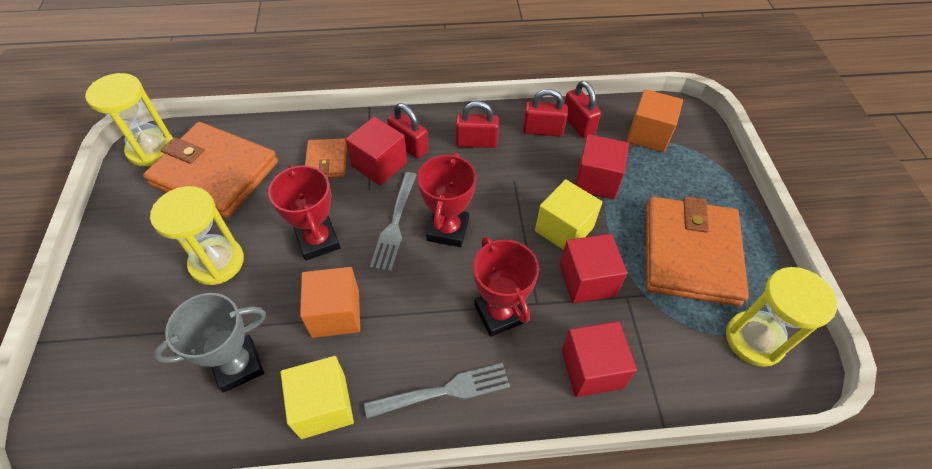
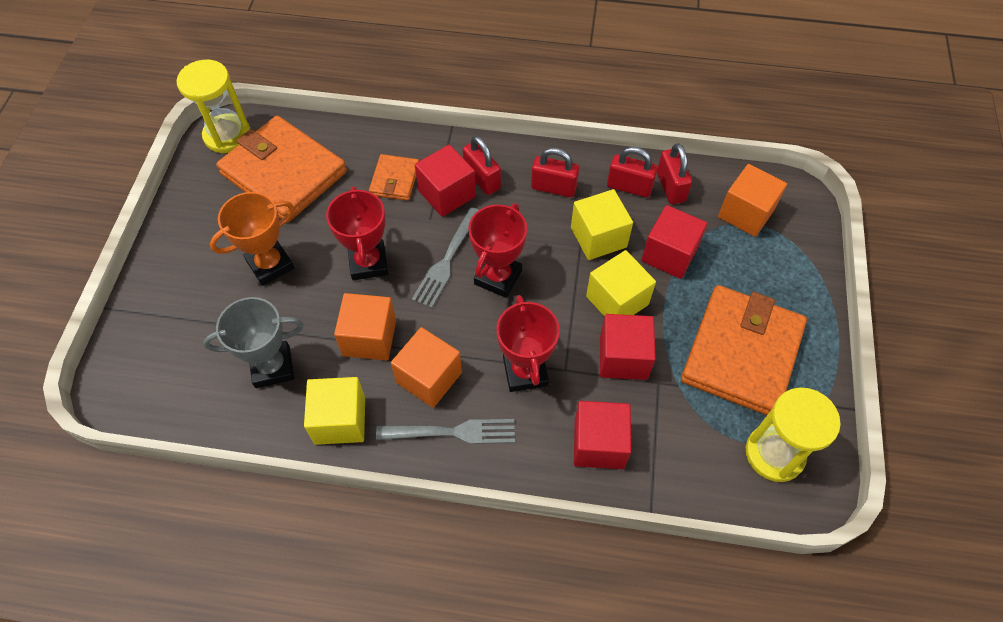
camera: 15 degrees right, 5 degrees up
yellow hourglass [150,186,244,285] -> orange trophy [210,192,294,286]
none -> orange cube [391,327,462,408]
none -> yellow cube [571,189,633,260]

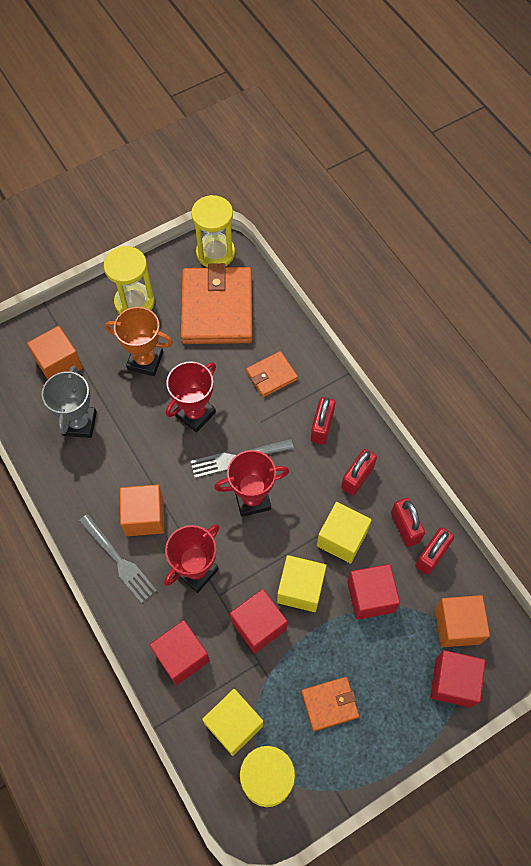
camera: 50 degrees right, 5 degrees up
grey trophy [203,297,304,388] -> grey trophy turned 60 degrees clockwise [42,366,97,438]
yellow cube [304,377,365,445] -> yellow cube moved to [202,689,263,756]
orange cube [334,293,396,360] -> orange cube moved to [27,326,83,379]
red cube [415,144,476,217] -> red cube moved to [430,650,485,708]
red padlock [531,148,579,197] -> red padlock turned 60 degrees clockwise [341,449,377,496]
orange wallet [681,285,807,415] -> orange wallet [301,677,359,731], size x0.48
none -> yellow hourglass [104,246,154,314]

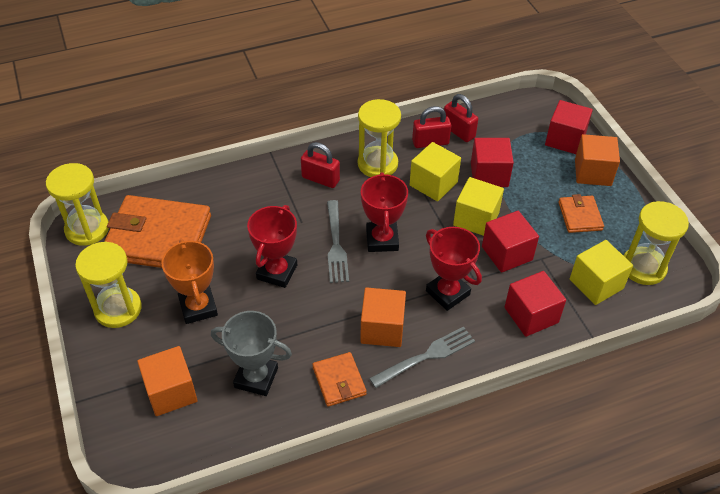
camera: 80 degrees left, 15 degrees down
orange trophy [105,307,173,376] -> orange trophy turned 45 degrees counterclockwise [161,239,218,324]
red trophy [166,362,216,433] -> red trophy turned 60 degrees clockwise [247,205,297,288]
orange wallet [246,351,298,397] -> orange wallet moved to [312,352,367,407]
red padlock [341,449,377,496] -> yellow hourglass [358,99,401,177]
orange cube [435,595,490,647] -> orange cube moved to [575,134,620,186]

